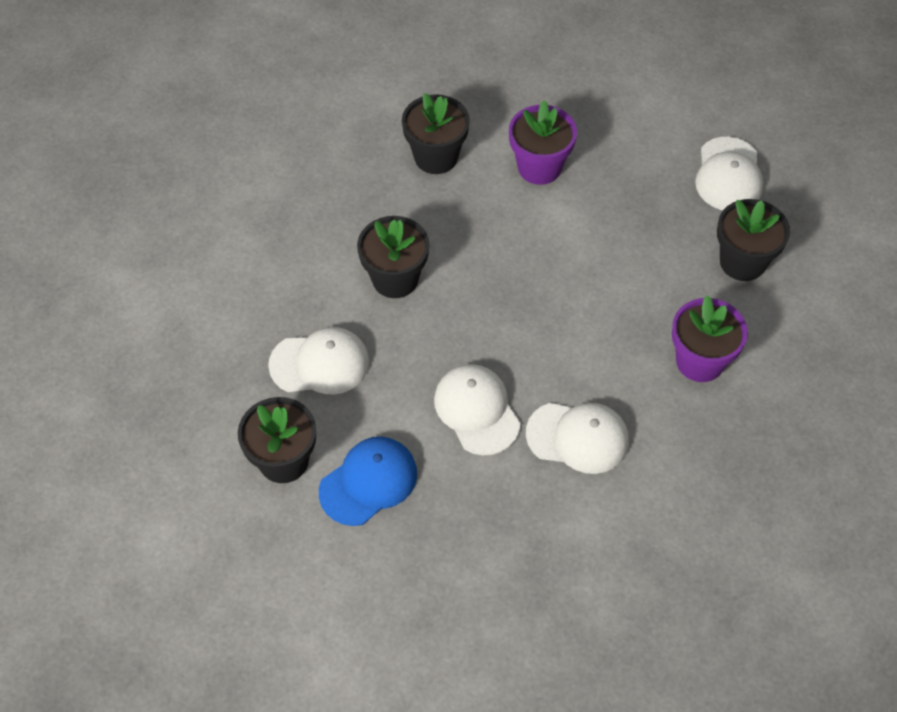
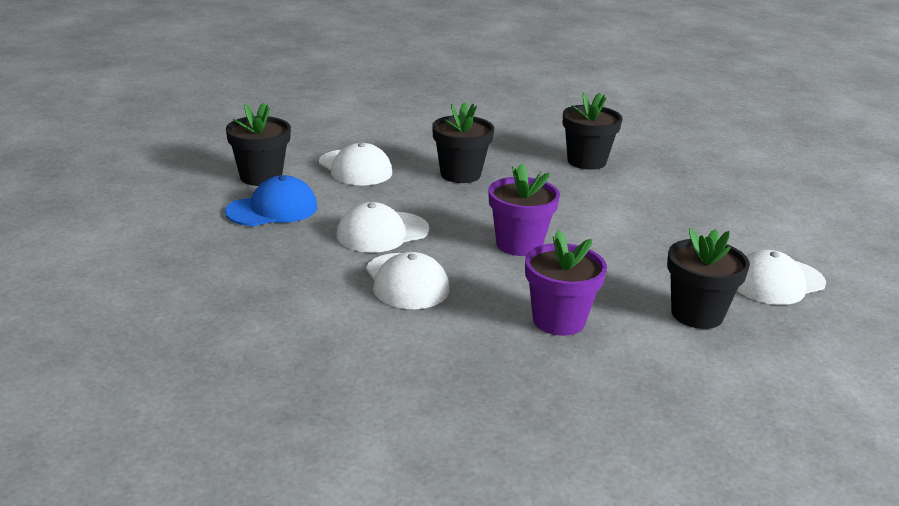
camera: 55 degrees right, 30 degrees down
blue cap [319,437,417,526] -> blue cap turned 45 degrees counterclockwise [225,175,317,226]
white cap [434,364,521,455] -> white cap turned 150 degrees counterclockwise [337,202,429,253]
purple flower pot [509,100,577,185] -> purple flower pot moved to [489,163,560,256]

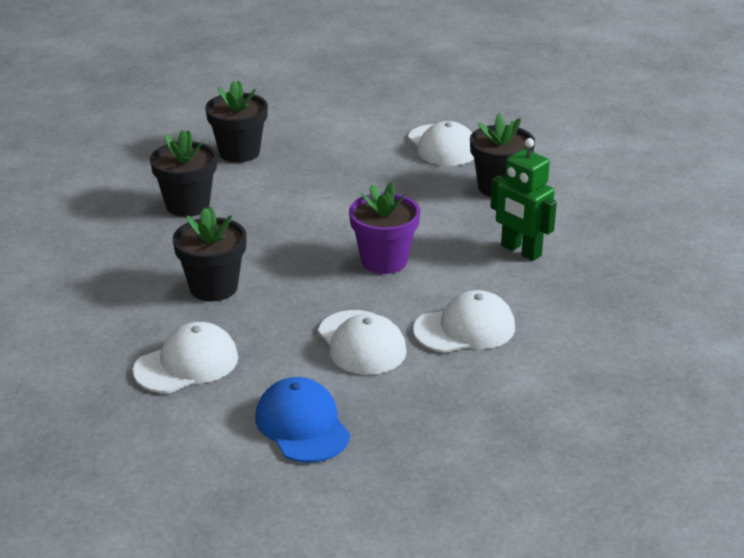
camera: 85 degrees left, 5 degrees up
black flower pot [226,103,291,186] -> black flower pot moved to [205,81,268,163]
purple flower pot [525,230,607,336] -> green robot [490,138,557,261]

